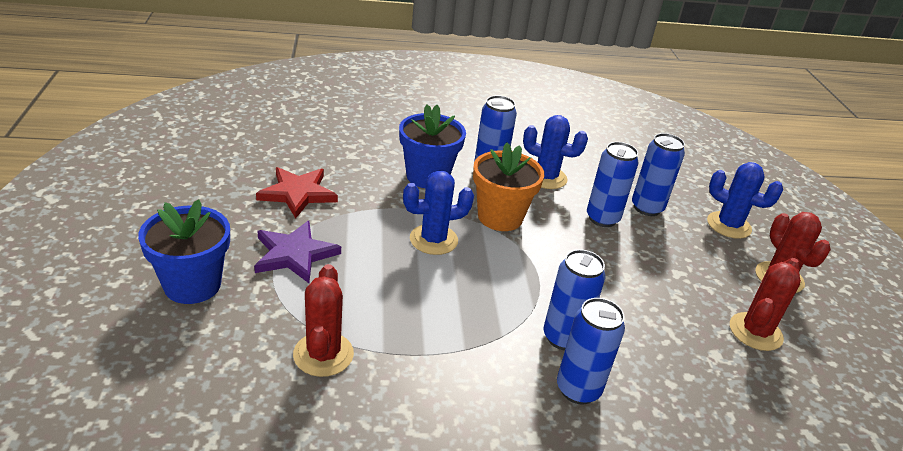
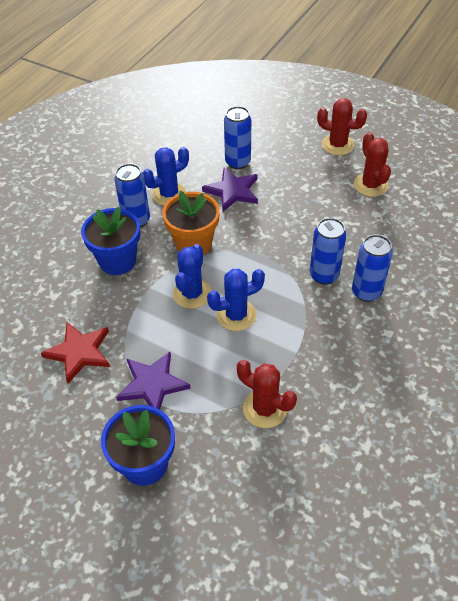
camera: 50 degrees left, 15 degrees up
blue can [587,142,639,227] -> purple star [202,167,258,211]
blue cactus [707,162,783,239] -> blue cactus moved to [207,269,265,331]

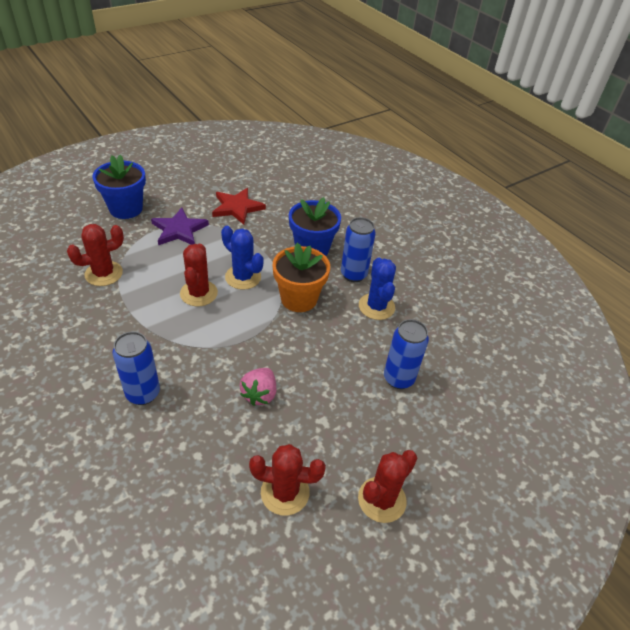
camera: 110 degrees right, 5 degrees down
purple star [202,167,258,211] -> none
blue cactus [207,269,265,331] -> red cactus [180,244,218,306]
blue can [310,218,346,285] -> none
none -> pink strawberry [240,368,276,406]

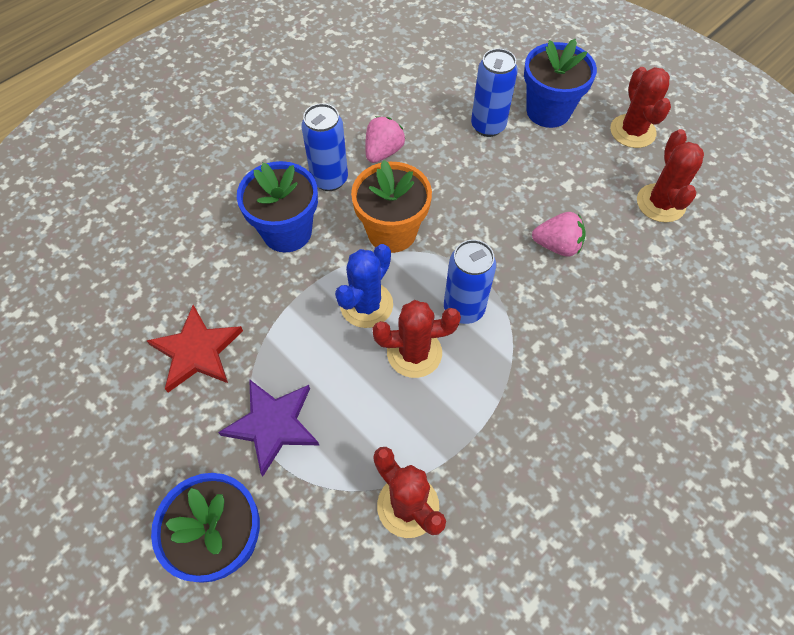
camera: 95 degrees left, 15 degrees up
blue can [113,332,160,405] -> blue can moved to [444,240,496,324]
red cactus [358,450,417,523] -> red cactus turned 45 degrees clockwise [610,67,671,148]
blue cactus [359,258,396,320] -> pink strawberry [365,116,405,163]
none -> blue flower pot [524,39,597,128]

